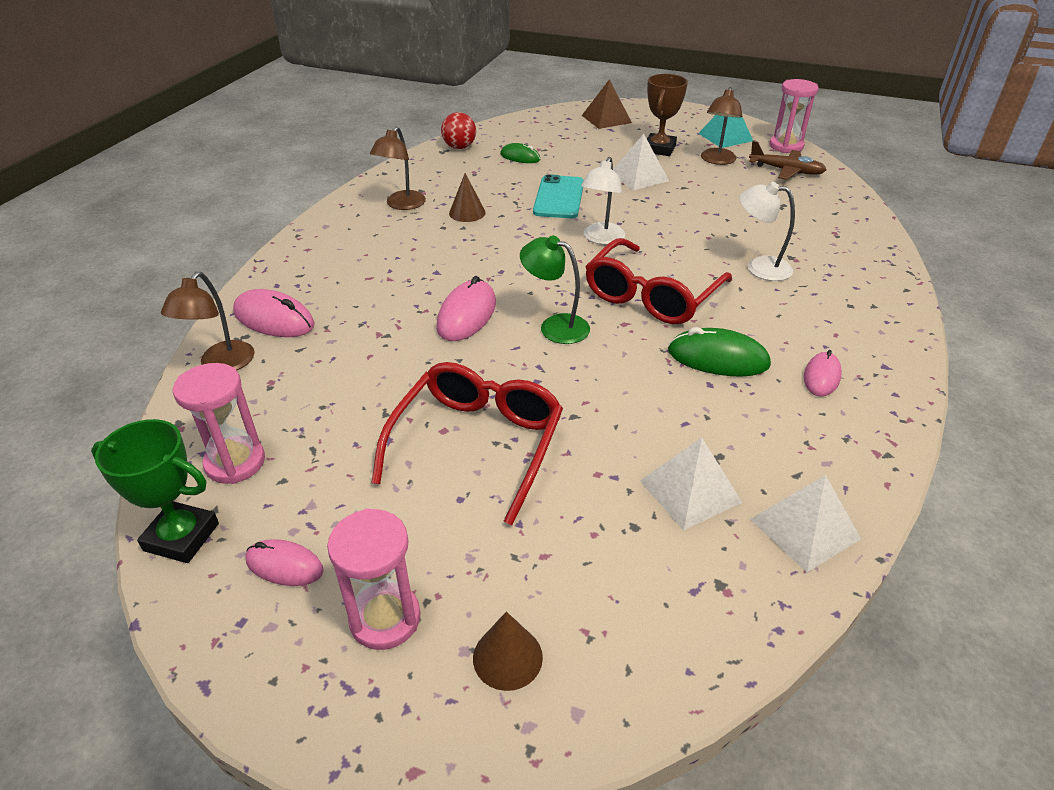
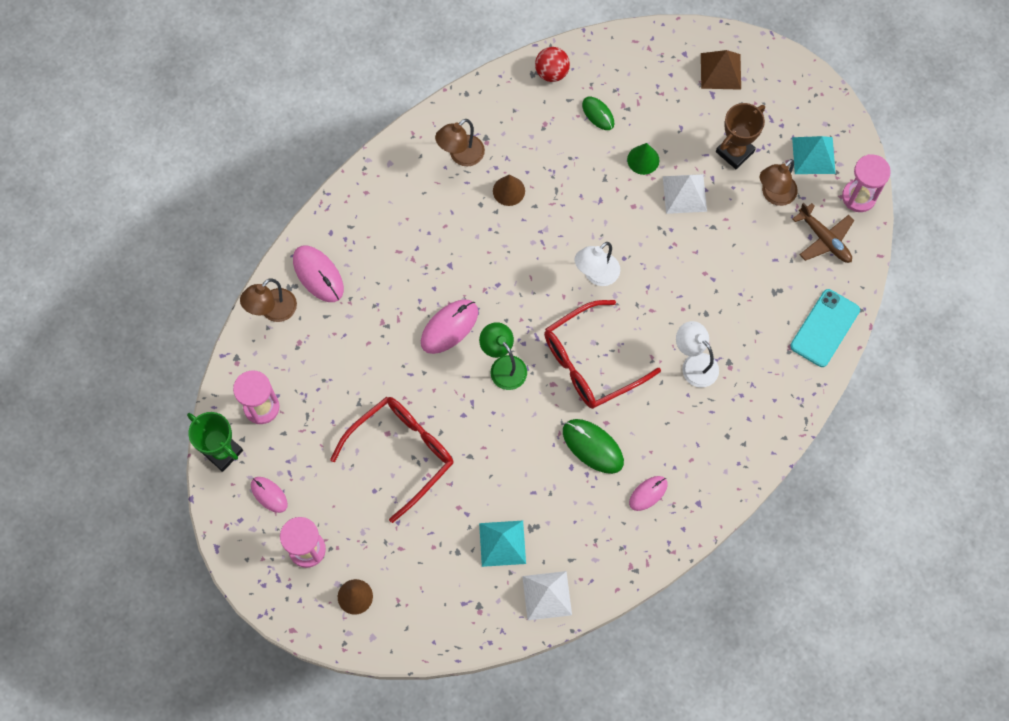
camera: 25 degrees right, 30 degrees up
turquoise phone [533,174,584,218] -> turquoise phone moved to [790,289,860,367]
white pyramid [640,438,743,531] -> turquoise pyramid [479,521,526,567]
none -> green cone [627,143,659,175]

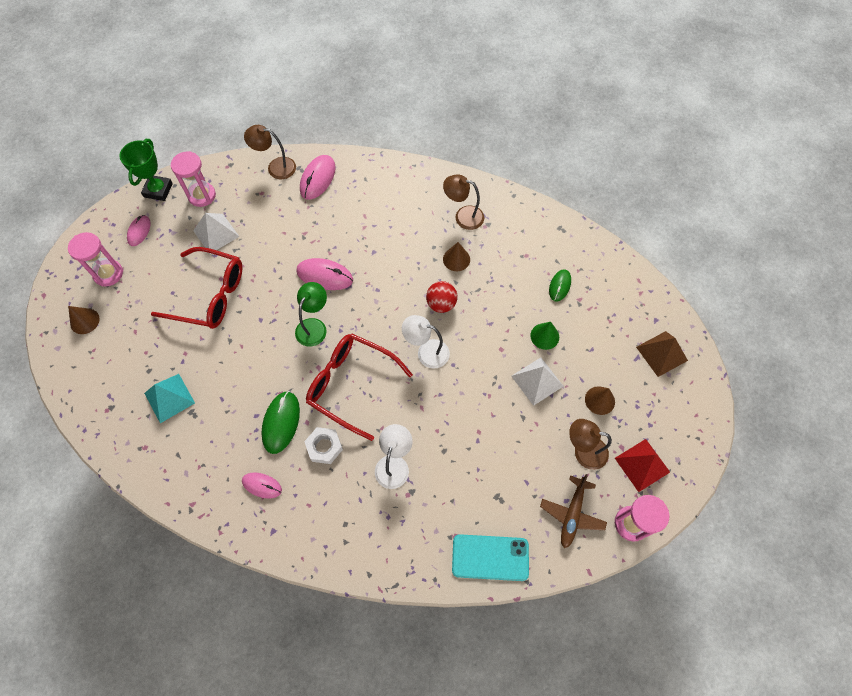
camera: 60 degrees right, 5 degrees down
white pyramid [522,571,572,620] -> white pyramid moved to [193,213,240,254]
red ball [535,47,570,82] -> red ball moved to [426,281,458,313]
brown trophy [716,103,765,169] -> brown cone [585,386,615,415]
turquoise pyramid [792,136,836,174] -> red pyramid [615,439,670,492]
none -> white nut [304,427,343,464]

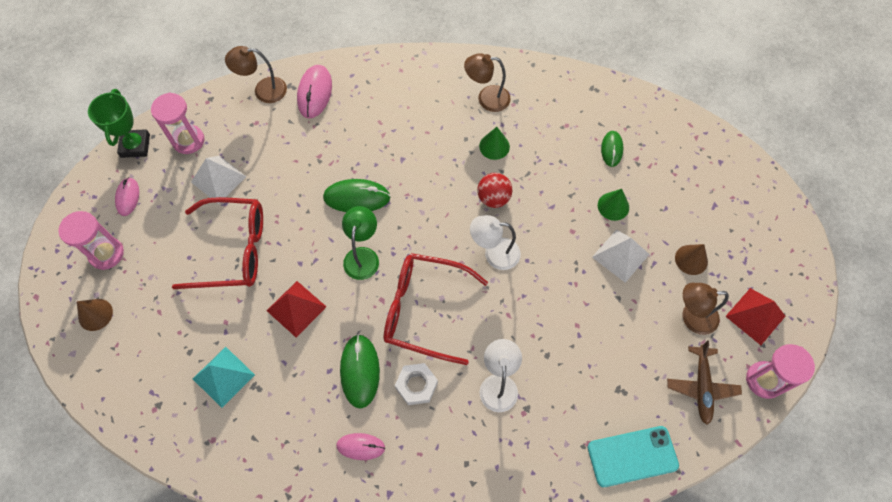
camera: 15 degrees left, 0 degrees up
pink mouse [296,258,353,290] -> green mouse [323,179,390,212]
brown cone [443,242,470,271] -> green cone [479,127,510,160]
brown pyramid [636,331,688,377] -> none
none -> red pyramid [267,281,326,337]

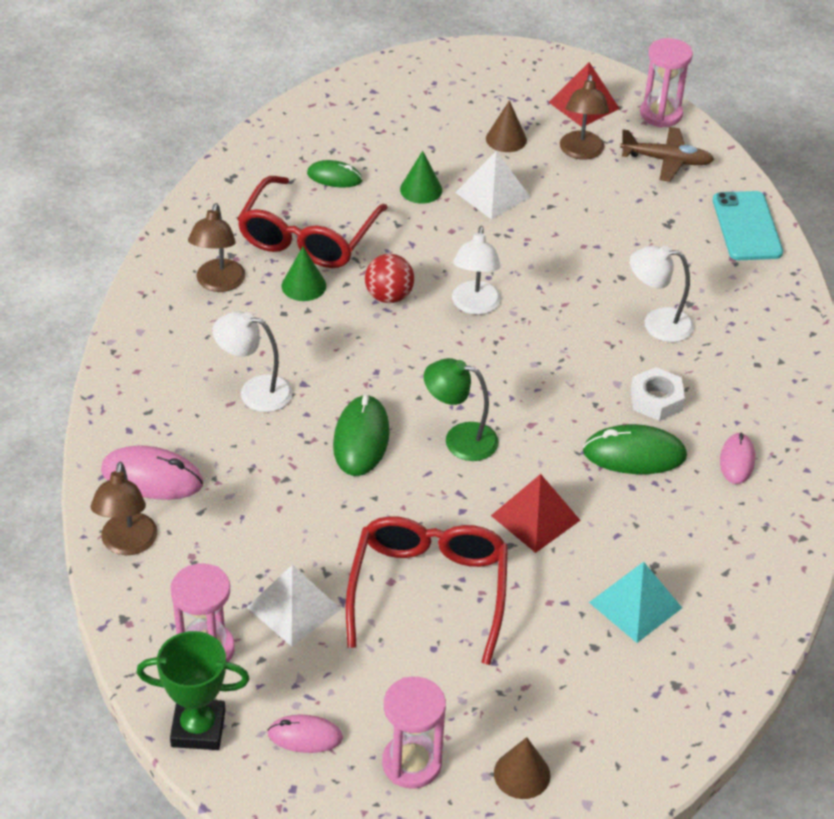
camera: 85 degrees left, 20 degrees down
red glasses [383,253,488,365] -> red glasses moved to [237,176,388,268]
none -> white lamp [213,311,293,412]

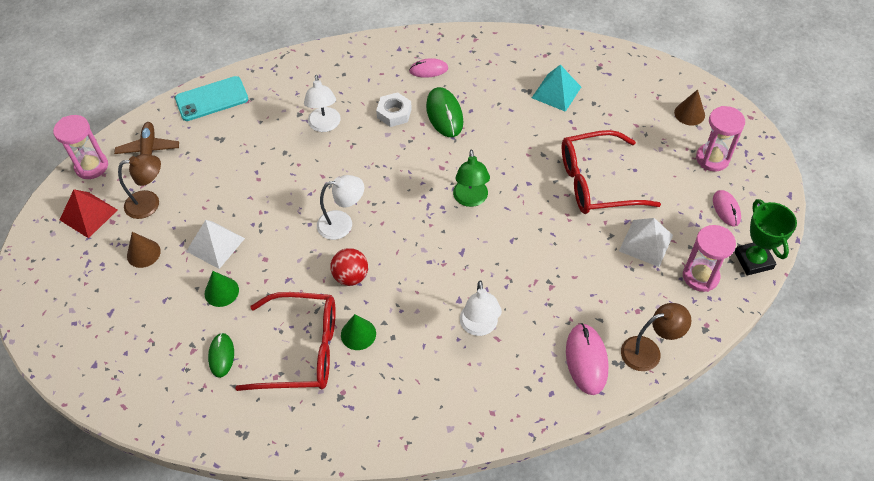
camera: 105 degrees left, 10 degrees up
brown lamp [188,203,245,292] -> none
green mouse [333,395,390,476] -> none
red pyramid [491,474,580,553] -> none

